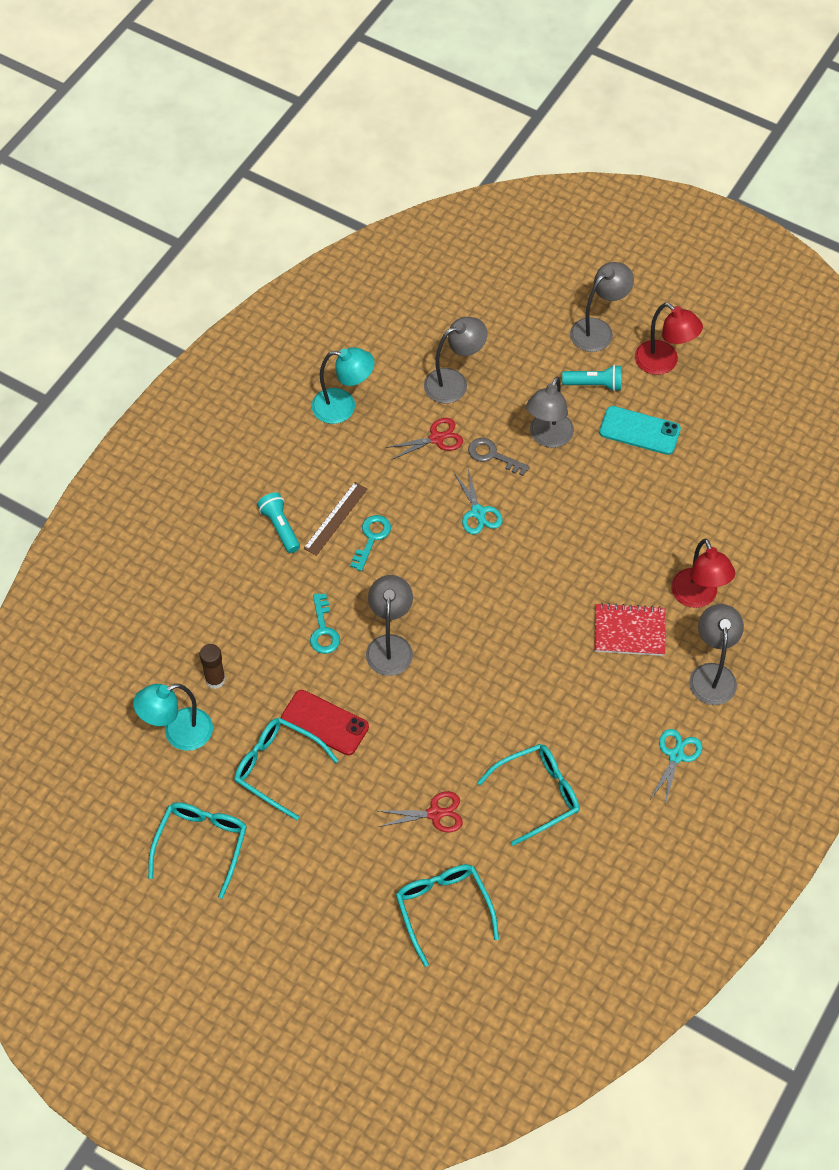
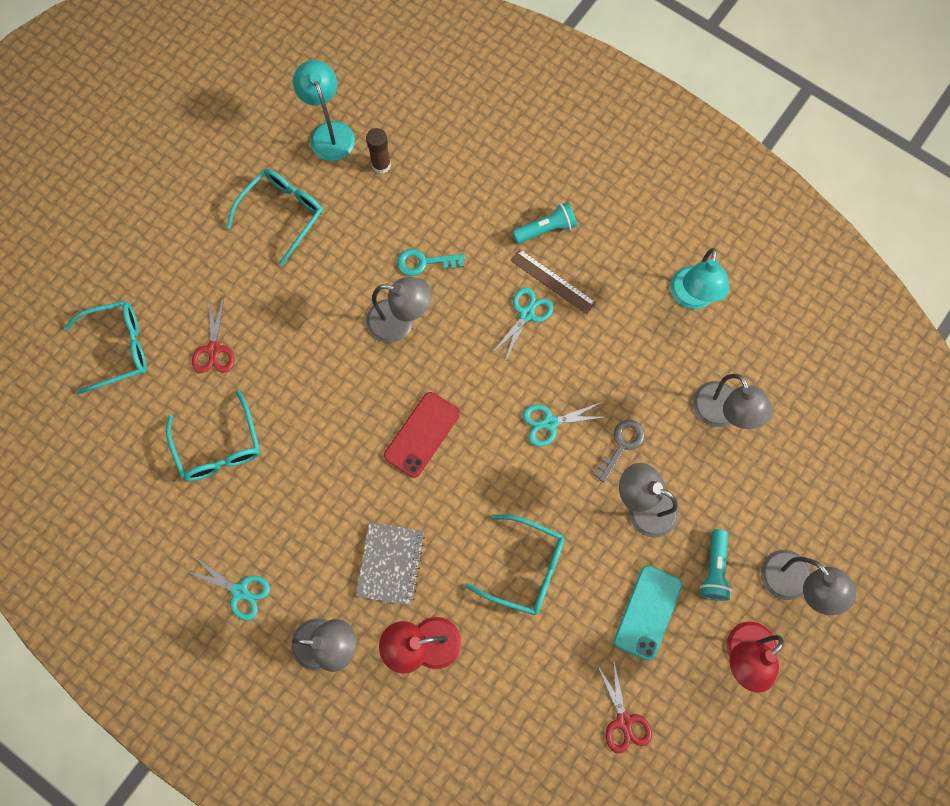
camera: 95 degrees right, 15 degrees up
turquoise glasses [148,802,247,899] -> turquoise glasses moved to [465,514,565,615]
red phone [281,690,369,755] -> red phone moved to [384,392,460,478]
turquoise key [350,515,391,571] -> turquoise scissors [491,287,554,361]
red scissors [386,418,463,460] -> red scissors moved to [597,658,652,754]
red notebook [594,603,666,656] -> grey notebook [355,522,425,606]

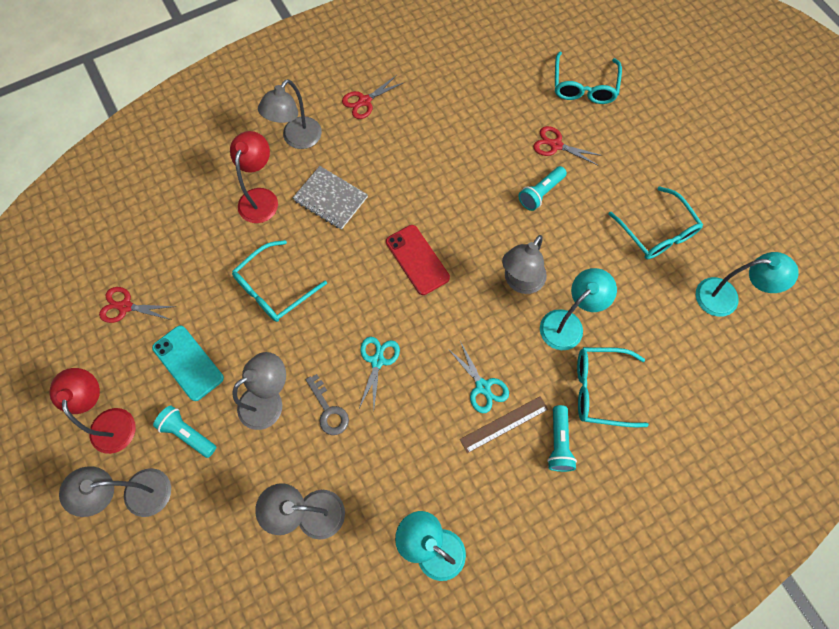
camera: 115 degrees right, 5 degrees down
turquoise glasses [166,390,260,481] -> turquoise glasses moved to [577,347,649,427]
turquoise scissors [186,556,270,620] -> red scissors [342,75,405,119]
brown glue stick [366,128,391,174] -> none
turquoise key [397,249,465,276] -> turquoise lamp [540,268,617,350]
none -> turquoise flashlight [518,166,567,211]

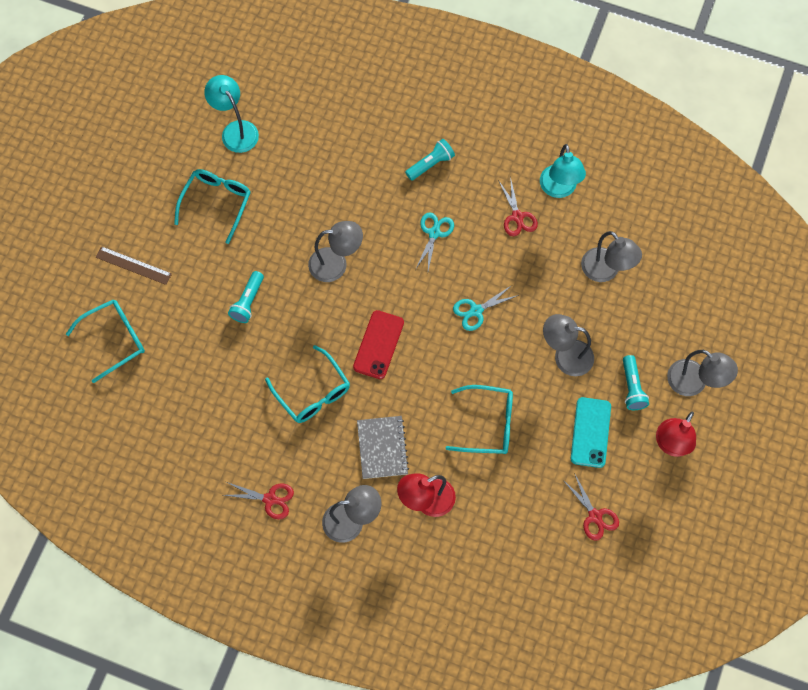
camera: 130 degrees left, 0 degrees up
grey key [305,374,349,435] -> none
brown ruler [460,396,548,453] -> brown ruler moved to [96,246,172,285]
turquoise flashlight [518,166,567,211] -> turquoise flashlight turned 105 degrees clockwise [228,271,264,323]
red scissors [533,126,602,165] -> red scissors moved to [498,176,538,236]
turquoise lamp [540,268,617,350] -> none
turquoise glasses [577,347,649,427] -> turquoise glasses moved to [265,345,350,423]

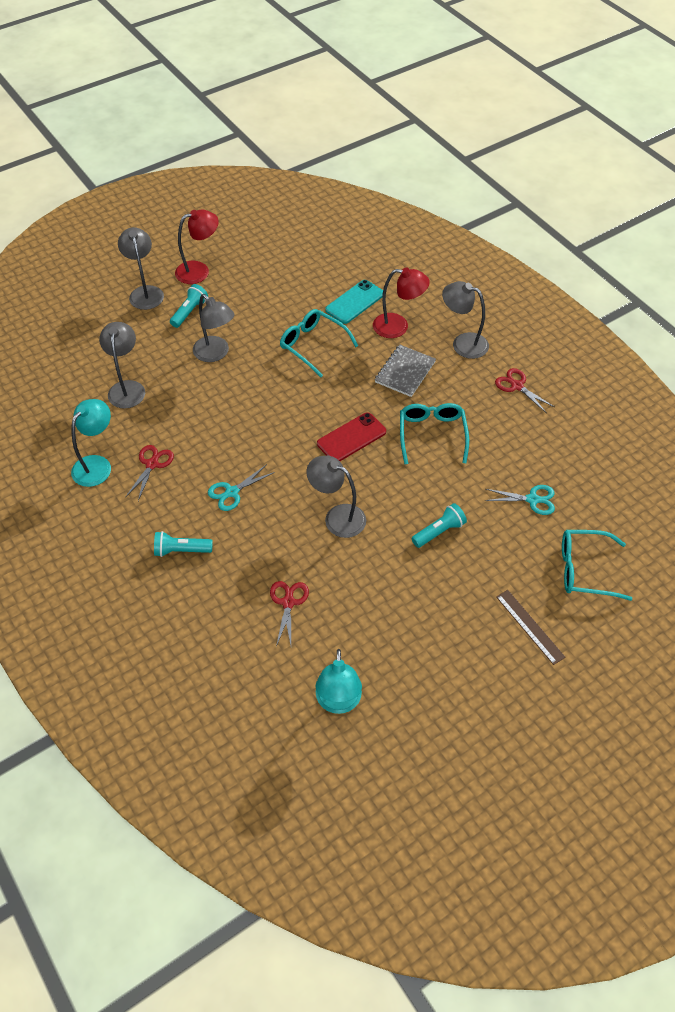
camera: 145 degrees left, 15 degrees down
turquoise glasses [174,169,251,244] -> none
turquoise scissors [453,285,519,331] -> turquoise scissors moved to [485,485,555,515]
red scissors [563,473,619,541] -> red scissors moved to [270,581,309,647]
turquoise phone [571,397,611,468] -> turquoise phone moved to [325,280,383,324]

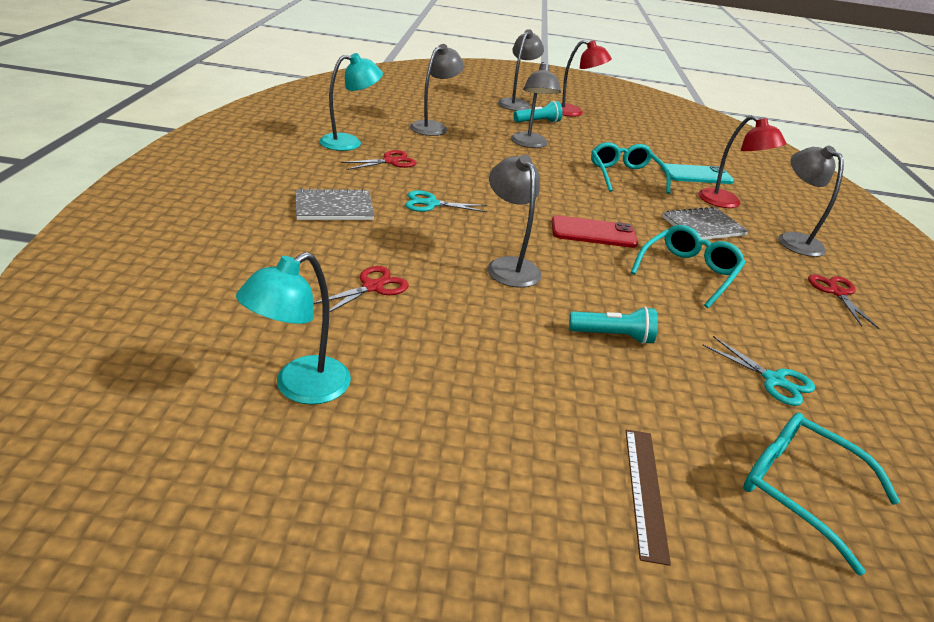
camera: 35 degrees right, 20 degrees down
turquoise flashlight [154,531,213,557] -> grey notebook [296,188,375,220]

